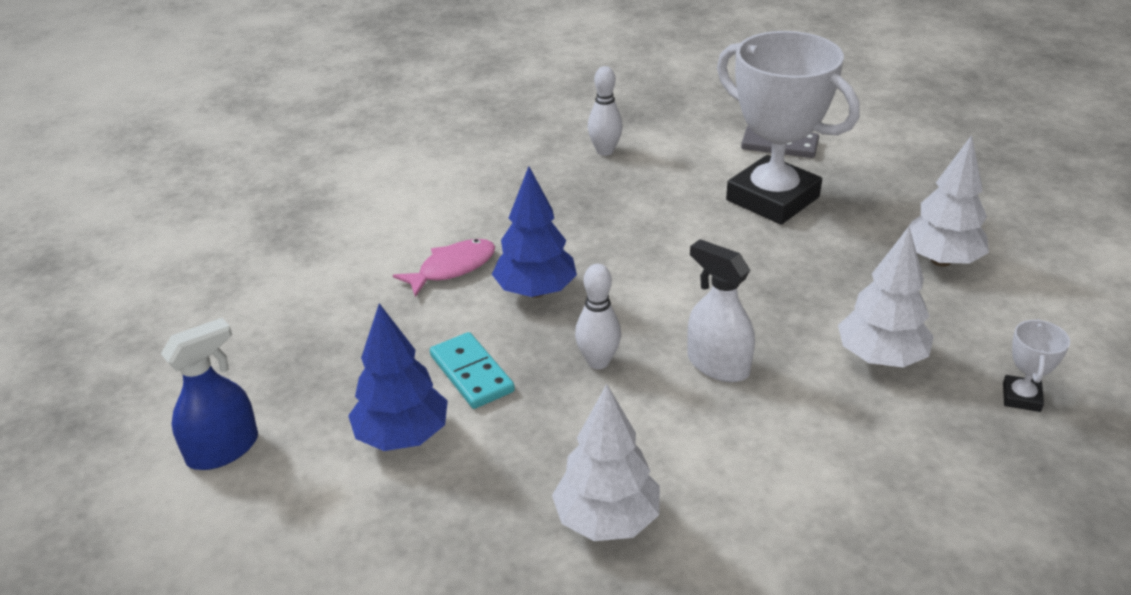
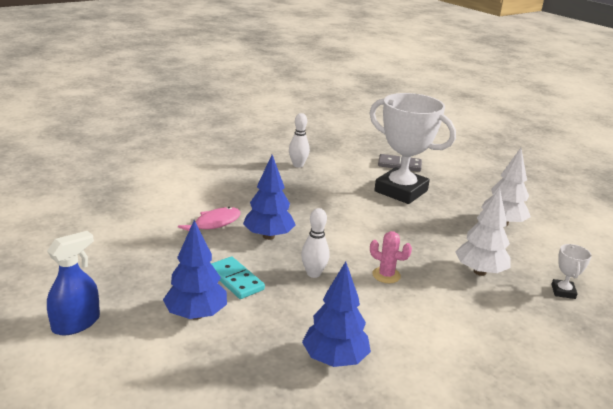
camera: 10 degrees left, 10 degrees down
white tree [552,384,660,541] -> blue tree [302,261,371,367]
white spray bottle [687,239,755,382] -> pink cactus [370,231,412,283]

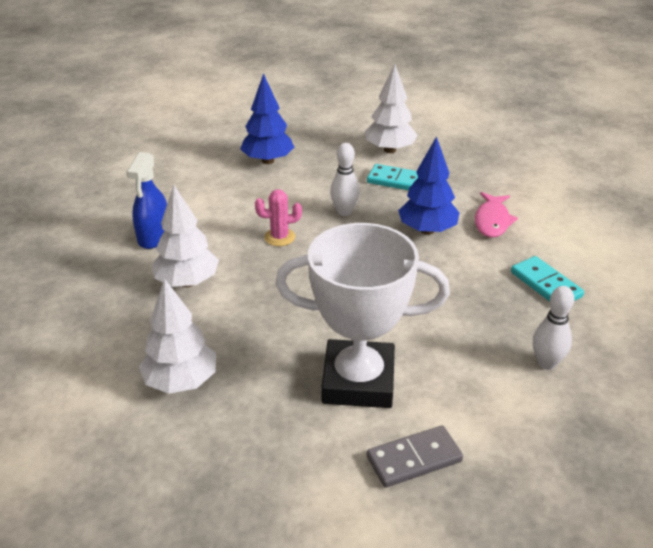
camera: 150 degrees right, 10 degrees up
blue spray bottle [47,231,100,335] -> blue spray bottle moved to [126,152,167,249]
blue tree [163,220,227,320] -> white tree [365,64,418,153]
white trophy [551,244,592,299] -> none
none -> turquoise domino [511,256,584,301]

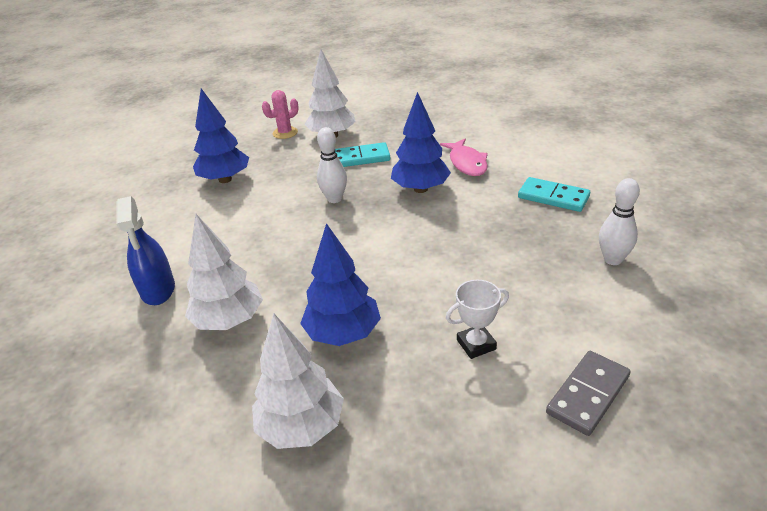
camera: 25 degrees left, 0 degrees up
pink cactus [255,189,302,246] -> pink cactus moved to [262,90,299,139]
white trophy [275,223,450,408] -> white trophy [446,280,509,359], size x0.40
none -> blue tree [300,223,381,346]

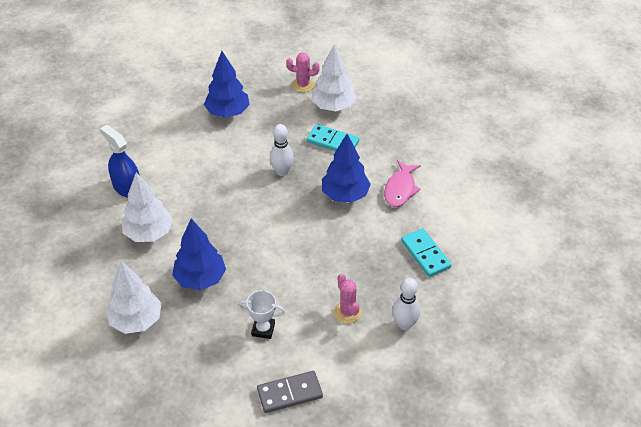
camera: 30 degrees right, 10 degrees up
blue spray bottle [116,196,175,305] -> blue spray bottle turned 120 degrees clockwise [100,125,140,198]
none -> pink cactus [334,274,362,323]

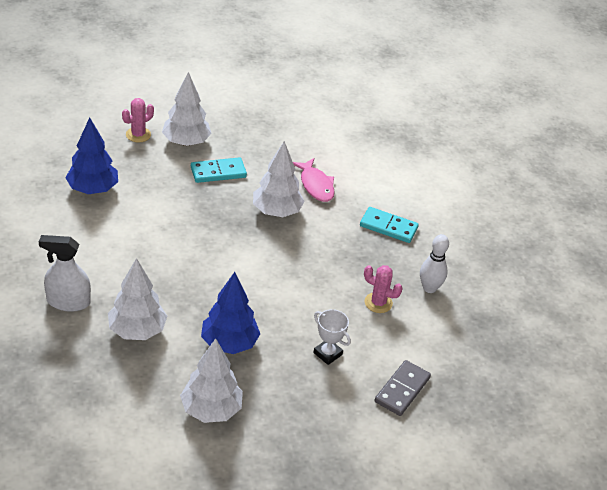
camera: 45 degrees left, 5 degrees down
blue spray bottle [100,125,140,198] -> white spray bottle [39,235,91,312]
white trophy [239,290,285,339] -> white trophy turned 75 degrees clockwise [313,309,351,365]
white bowling pin [270,124,294,176] -> none
blue tree [322,134,371,203] -> white tree [253,141,304,217]

